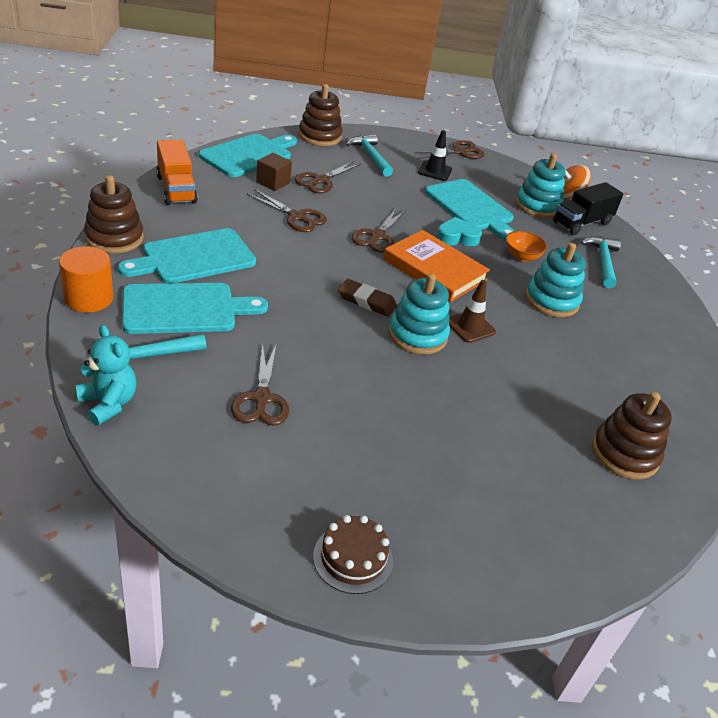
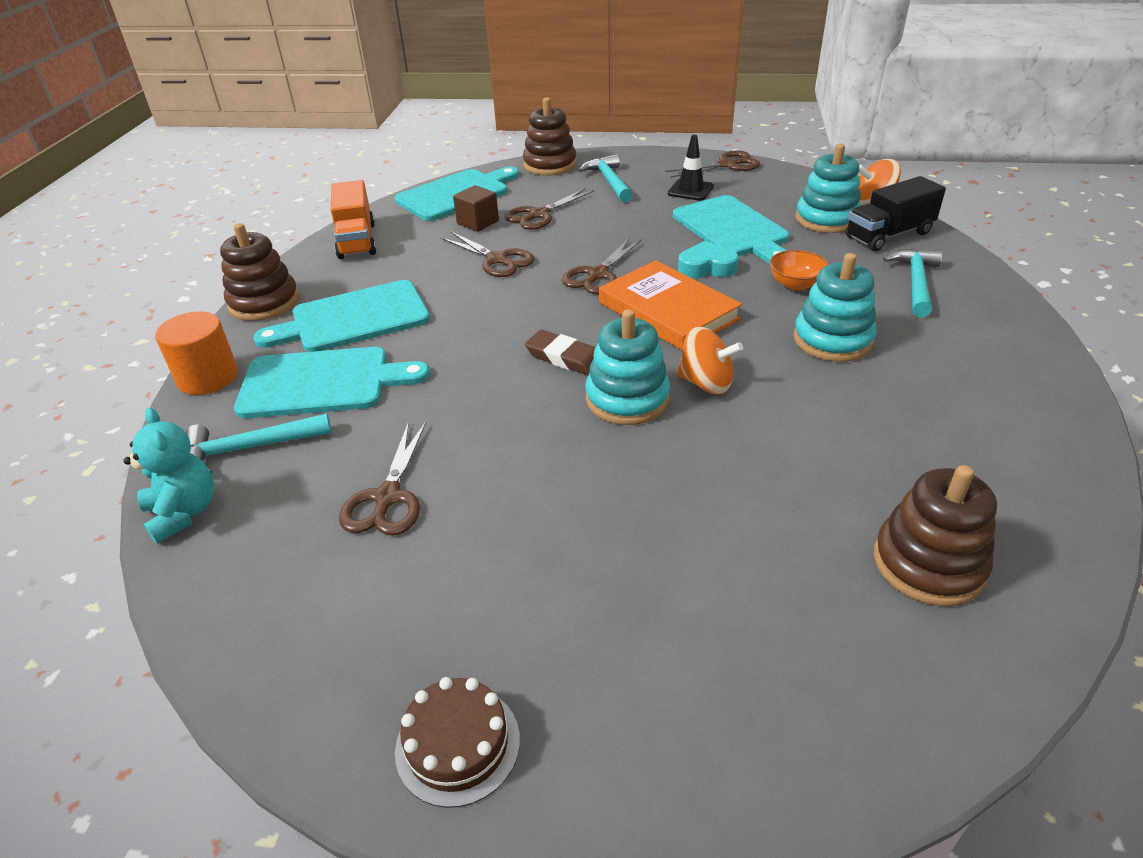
camera: 15 degrees right, 0 degrees up
brown traffic cone [449,280,496,343] -> orange spinning top [676,327,743,395]

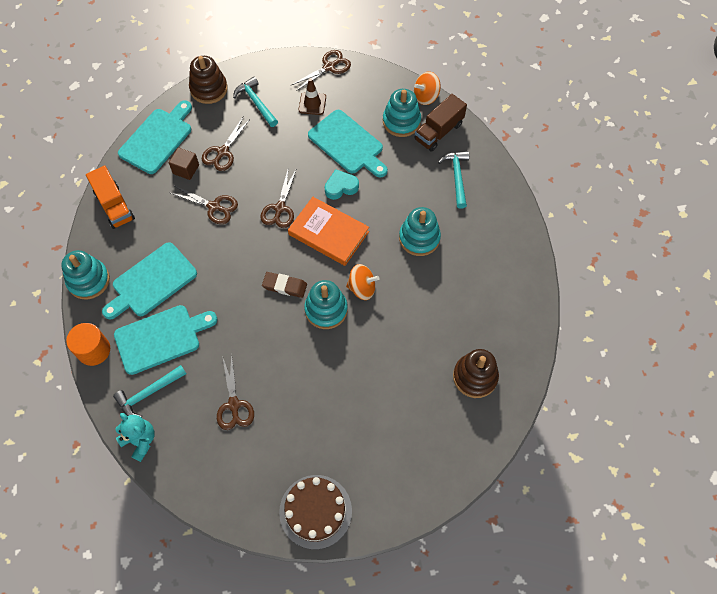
camera: 20 degrees left, 25 degrees up
brown stacking toy [220,223,299,321] -> turquoise stacking toy [61,250,110,299]
brown cake [395,677,520,808] -> brown cake [279,475,352,550], size x1.54
black traffic cone [668,134,714,201] -> brown traffic cone [299,78,326,115]
orange bowl [769,250,829,291] -> none
black truck [846,176,946,251] -> brown truck [414,94,467,152]

